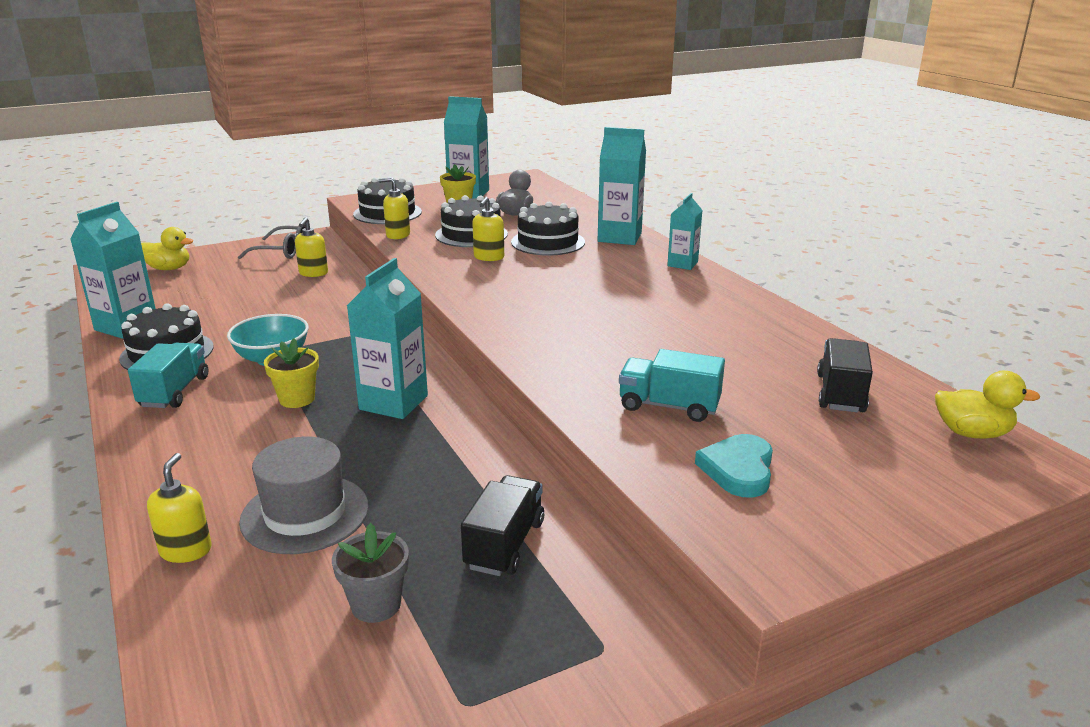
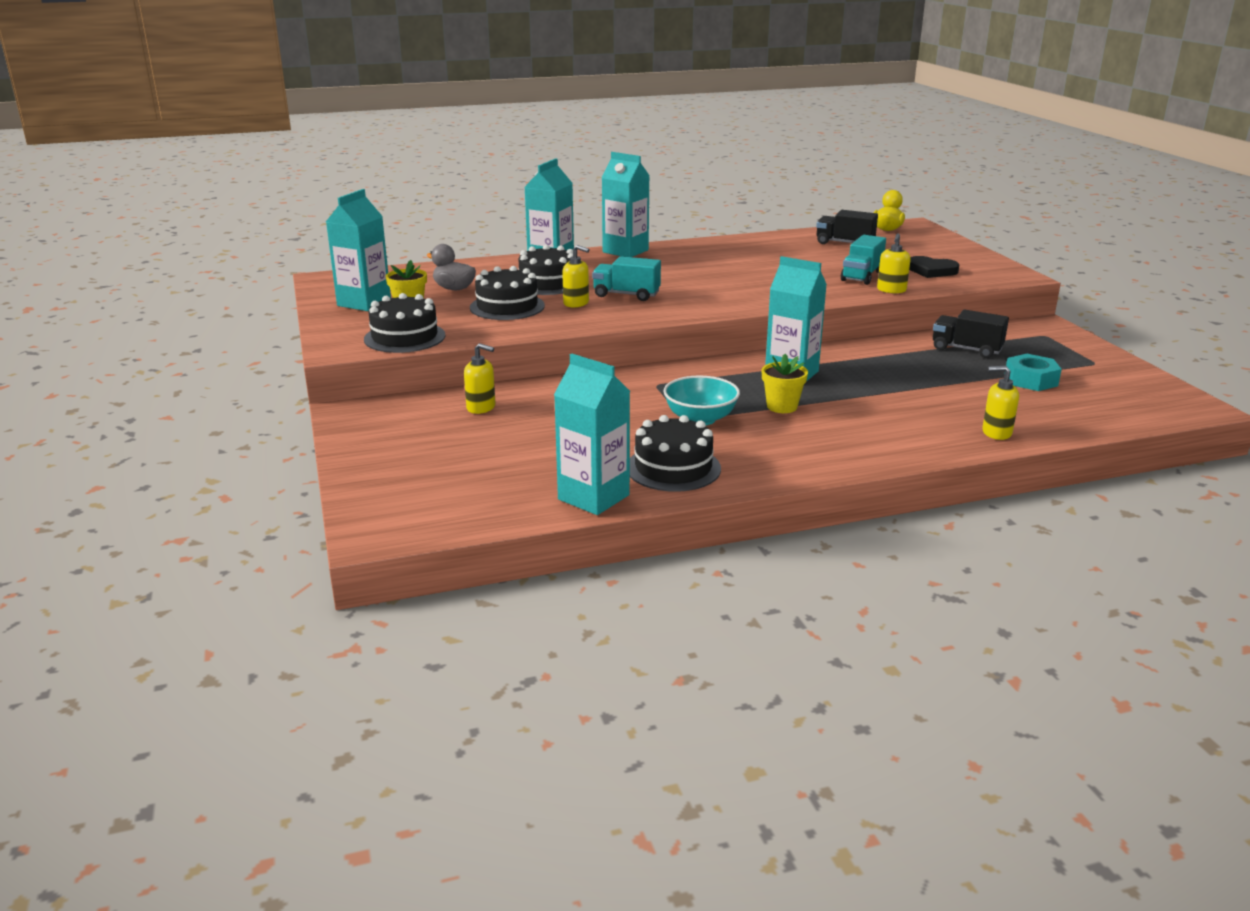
camera: 80 degrees left, 0 degrees up
turquoise truck [128,342,209,408] -> turquoise truck moved to [592,256,661,301]
yellow duck [141,227,194,270] -> none
grey glasses [238,224,306,259] -> none
grey hat [239,437,369,554] -> none
grey flower pot [332,523,409,623] -> turquoise nut [1004,354,1062,391]
yellow soap dispenser [379,177,410,239] -> yellow soap dispenser moved to [877,233,911,293]
turquoise carton [667,193,703,270] -> turquoise carton [602,152,650,257], size x1.67
turquoise heart [695,434,773,498] -> black heart [909,256,959,278]

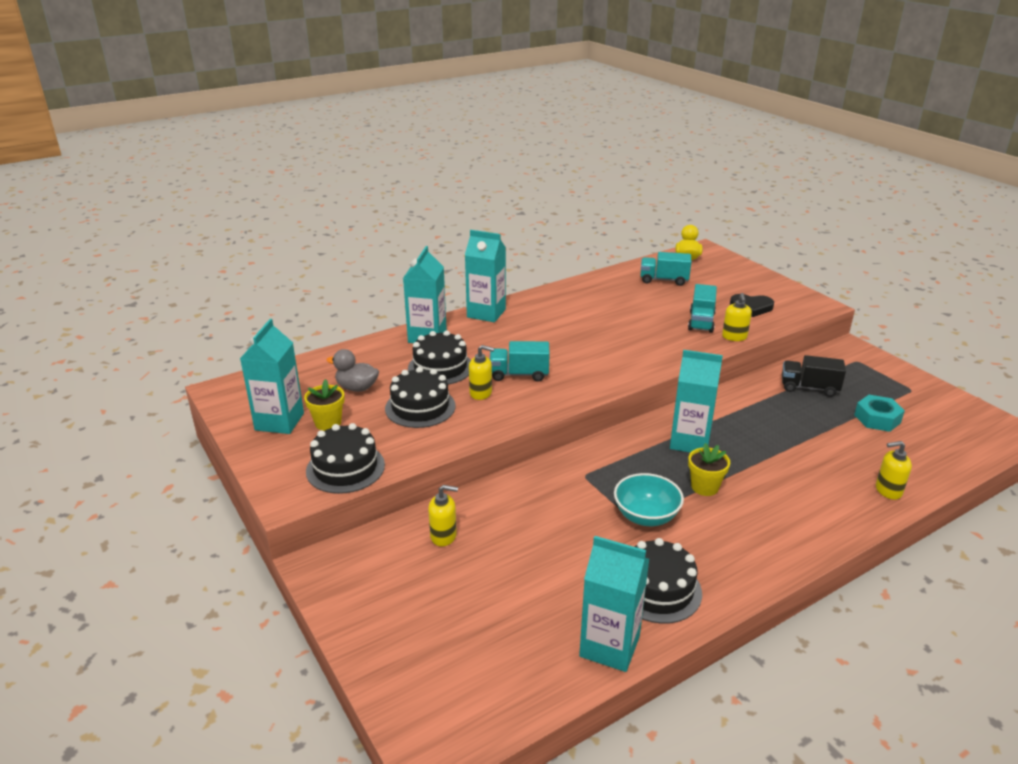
camera: 15 degrees left, 5 degrees up
black truck [816,210,878,244] -> turquoise truck [641,252,691,286]

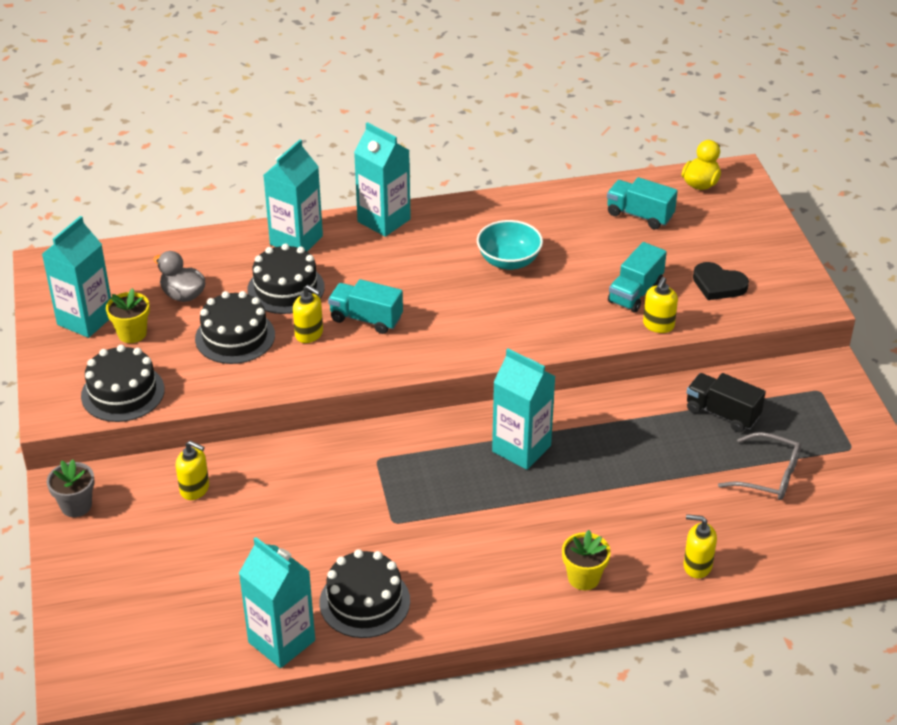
camera: 20 degrees right, 10 degrees up
turquoise bowl [614,473,684,526] -> turquoise bowl moved to [477,220,543,270]
yellow flower pot [688,443,730,496] -> yellow flower pot moved to [562,530,611,590]
turquoise nut [854,395,905,432] -> grey glasses [718,432,801,500]
none -> grey flower pot [47,459,95,517]

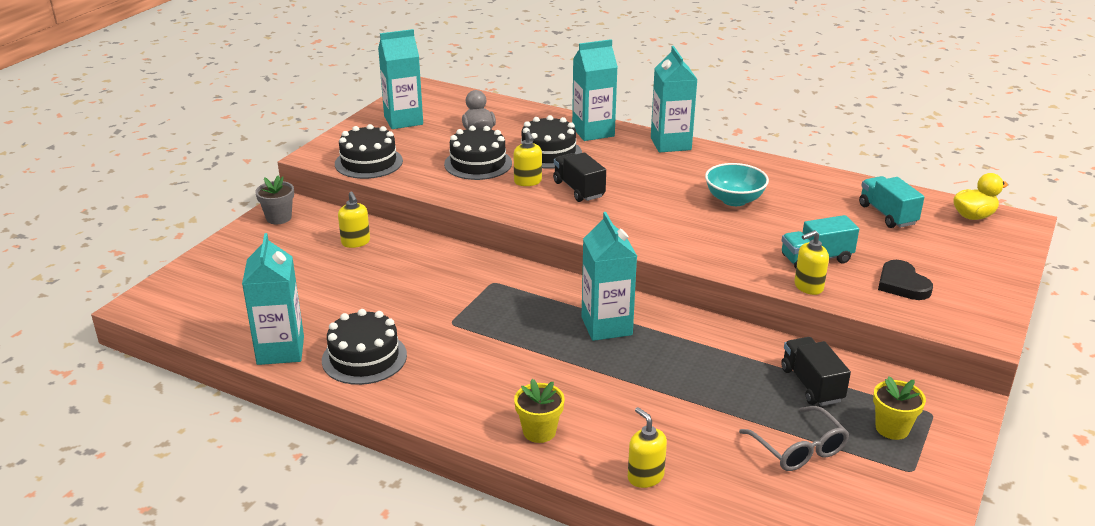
camera: 40 degrees right, 10 degrees down
yellow flower pot [106,288,150,343] -> yellow flower pot moved to [873,376,926,440]
turquoise truck [328,279,403,334] -> black truck [553,152,606,202]

